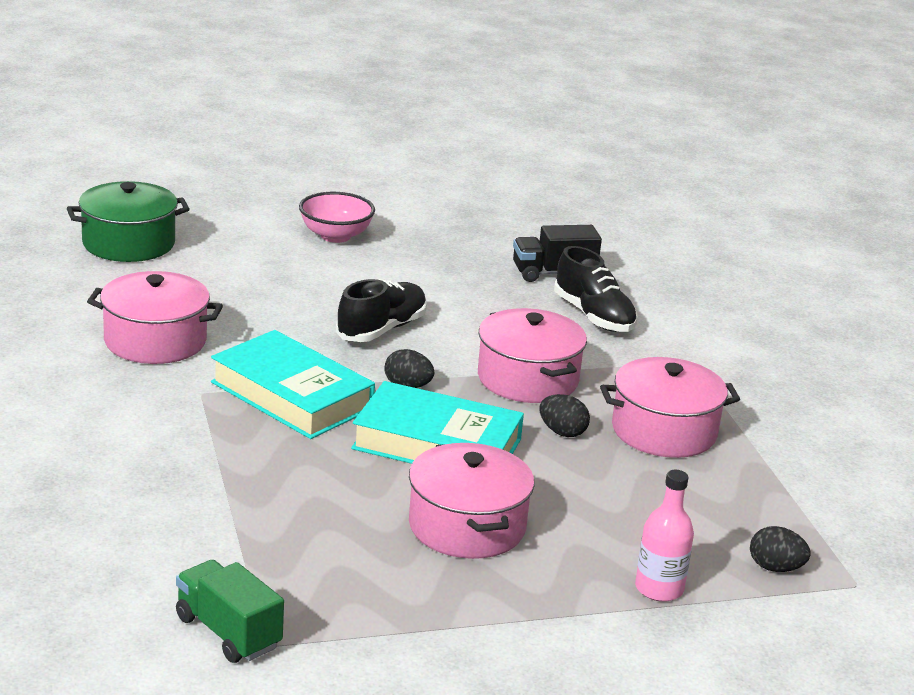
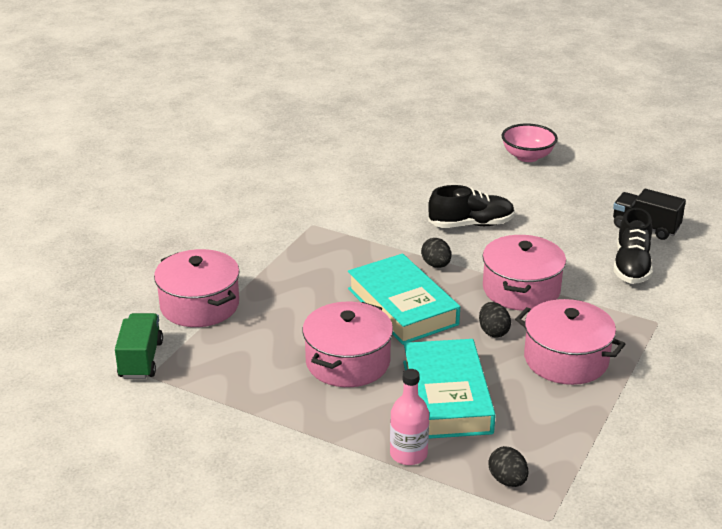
camera: 45 degrees right, 5 degrees up
green pot [67,181,190,262] -> none
pink pot [87,271,223,364] -> pink pot moved to [154,249,240,327]
turquoise book [211,330,375,439] -> turquoise book moved to [403,339,496,439]

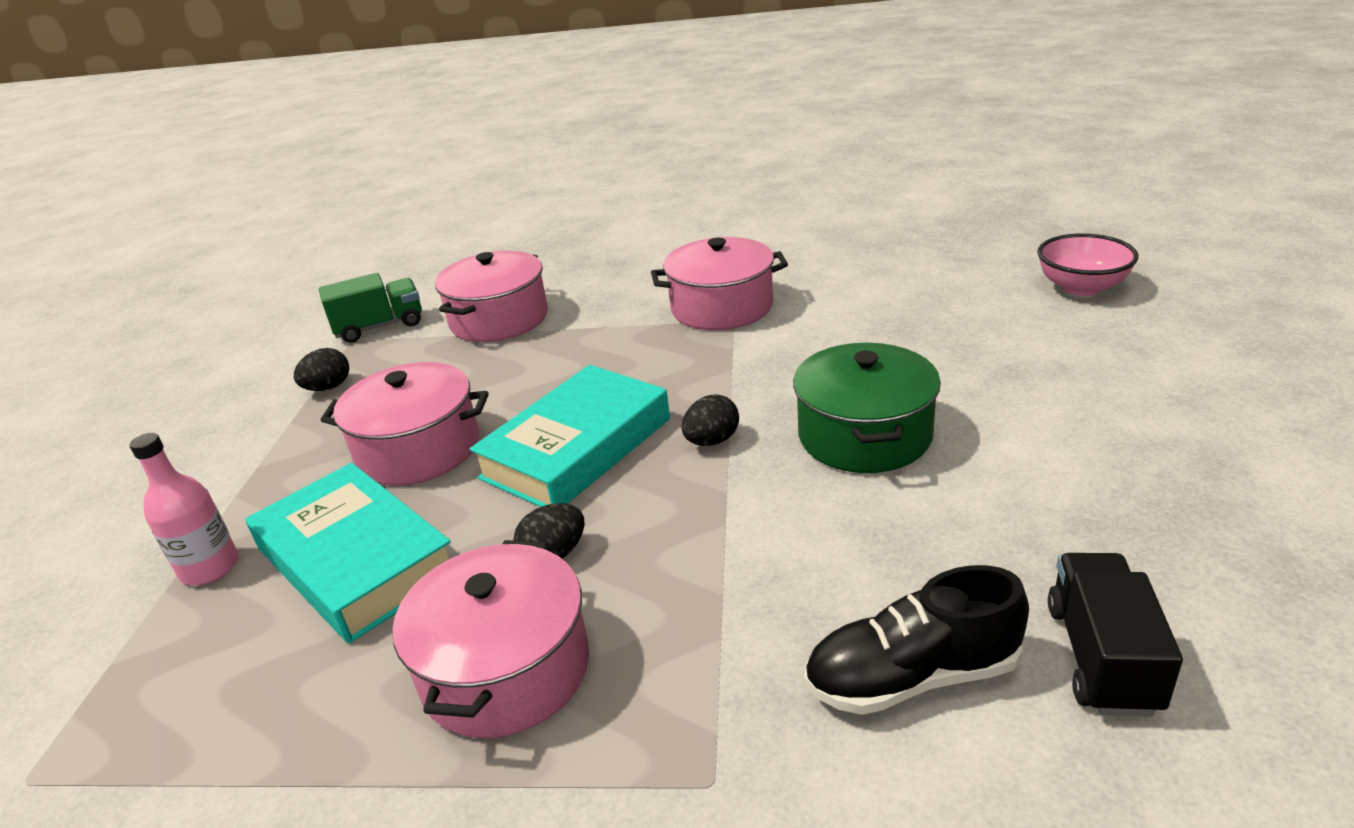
camera: 70 degrees right, 0 degrees up
turquoise book [403,339,496,439] -> turquoise book turned 75 degrees clockwise [246,463,451,644]
black shoe [428,185,515,228] -> green pot [793,343,941,473]
pink pot [483,235,566,311] -> pink pot moved to [651,237,788,330]
black egg [489,446,528,487] -> black egg moved to [294,348,349,391]
pink bowl [501,124,558,162] -> pink bowl moved to [1037,233,1139,296]

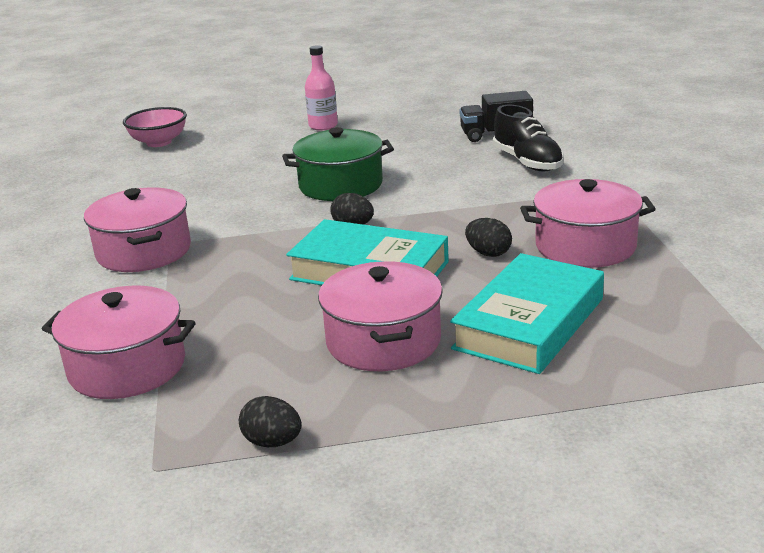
camera: 105 degrees left, 5 degrees down
pink bottle [129,433,239,585] -> pink bottle moved to [305,45,338,131]
green truck [319,273,422,343] -> none

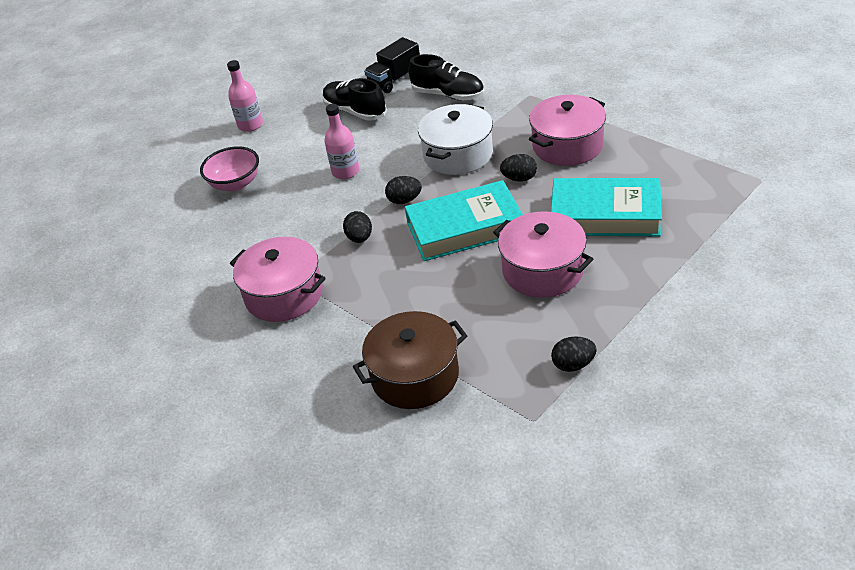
camera: 35 degrees left, 15 degrees up
pink pot [42,286,196,399] -> brown pot [353,311,467,409]
pink bowl [123,107,187,147] -> pink bowl moved to [200,146,259,192]
green pot [282,127,394,201] -> pink bottle [324,104,359,179]
turquoise book [450,253,604,374] -> turquoise book turned 75 degrees counterclockwise [551,178,662,236]
none -> black shoe [322,78,387,121]
none -> black egg [343,211,372,243]
none -> white pot [418,104,493,175]

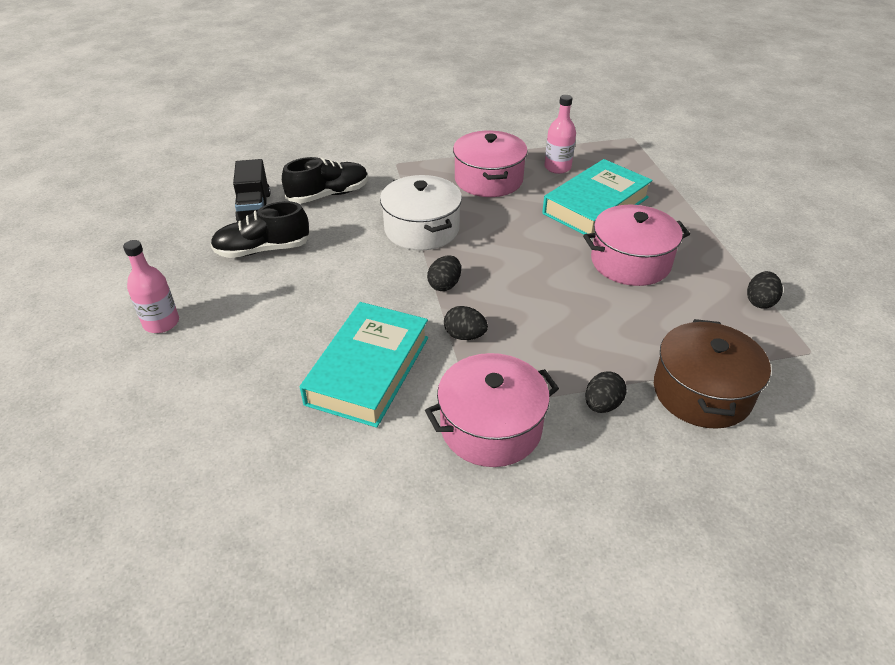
camera: 60 degrees left, 0 degrees up
pink bowl [200,146,259,192] -> none
pink bottle [324,104,359,179] -> pink bottle moved to [544,95,576,174]
turquoise book [405,180,523,261] -> turquoise book moved to [300,302,428,428]
black egg [500,154,537,182] -> black egg moved to [585,371,627,413]

